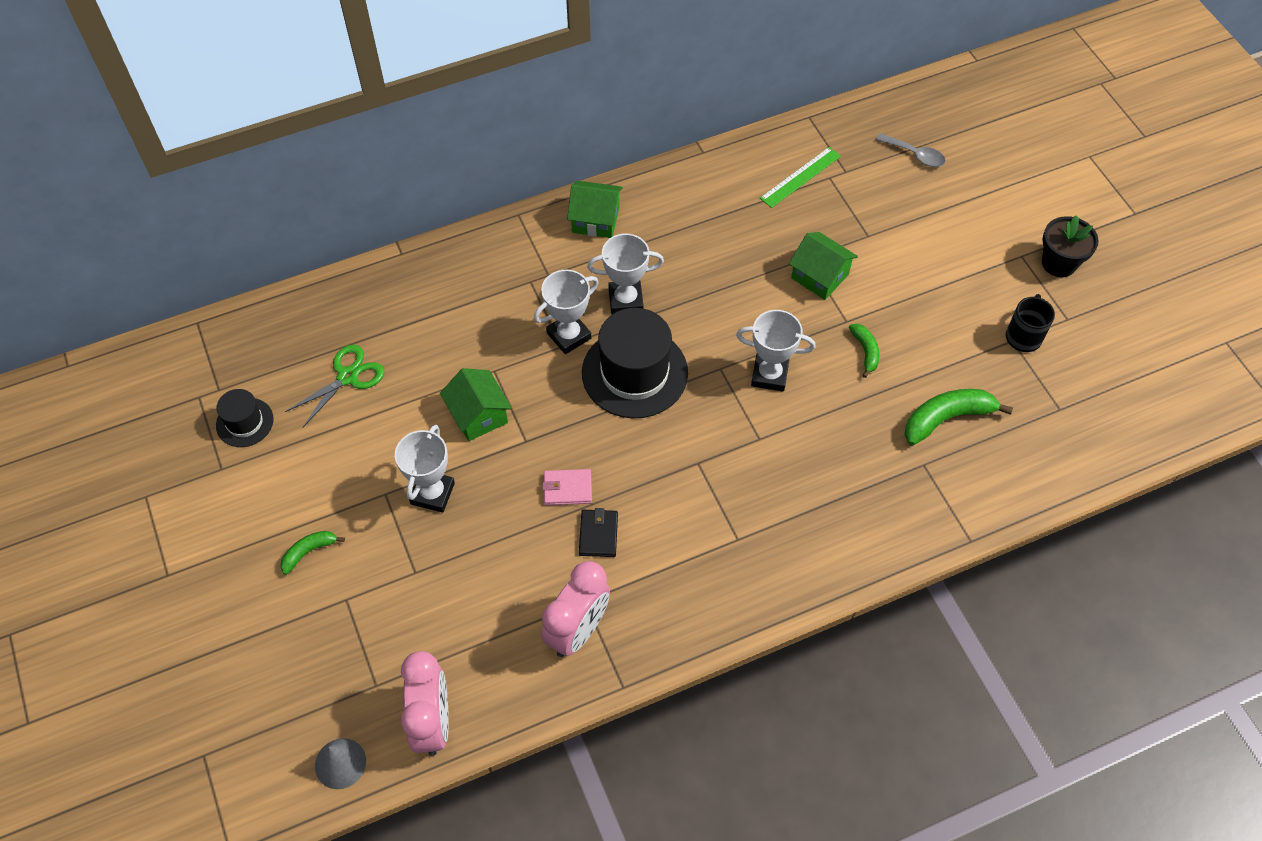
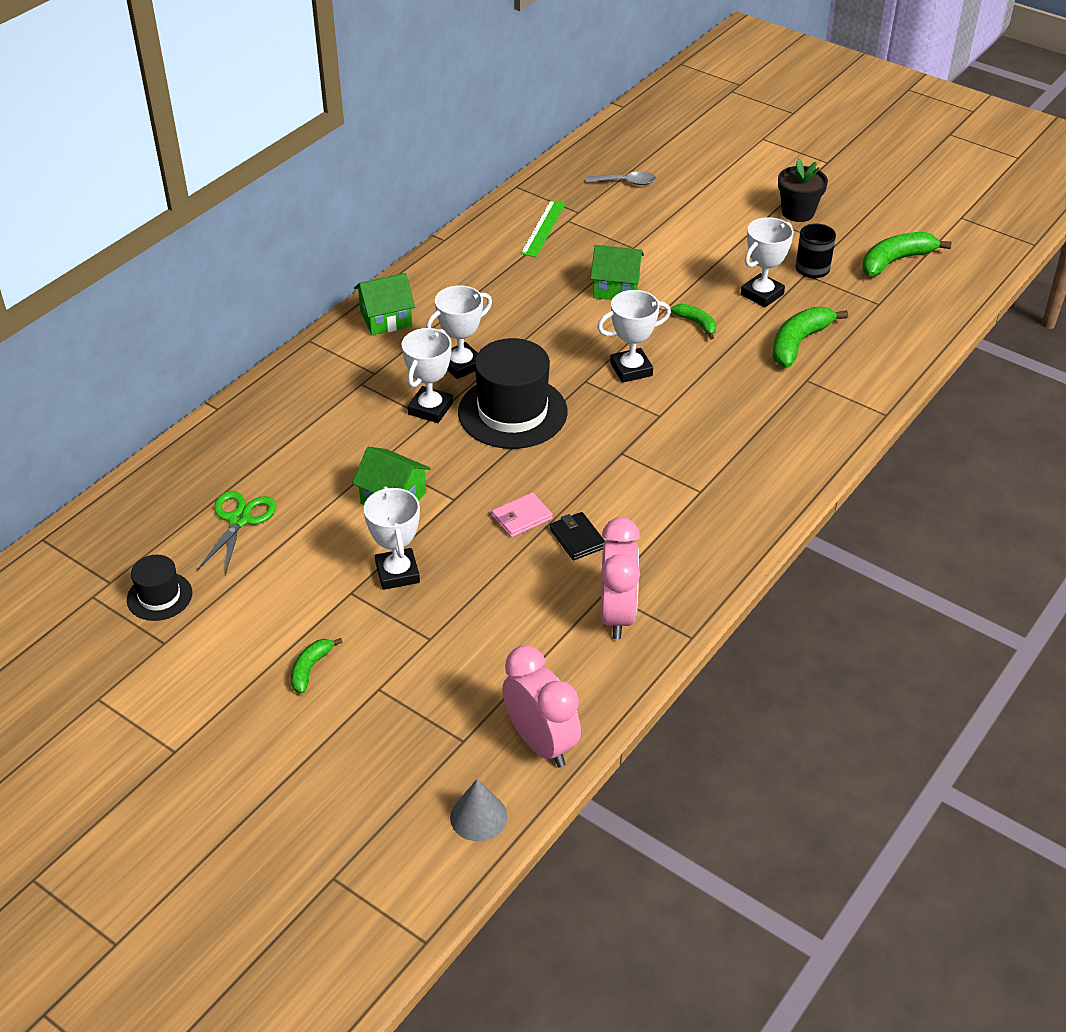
camera: 30 degrees left, 15 degrees down
none -> white trophy [741,217,794,308]
none -> green banana [862,232,952,276]

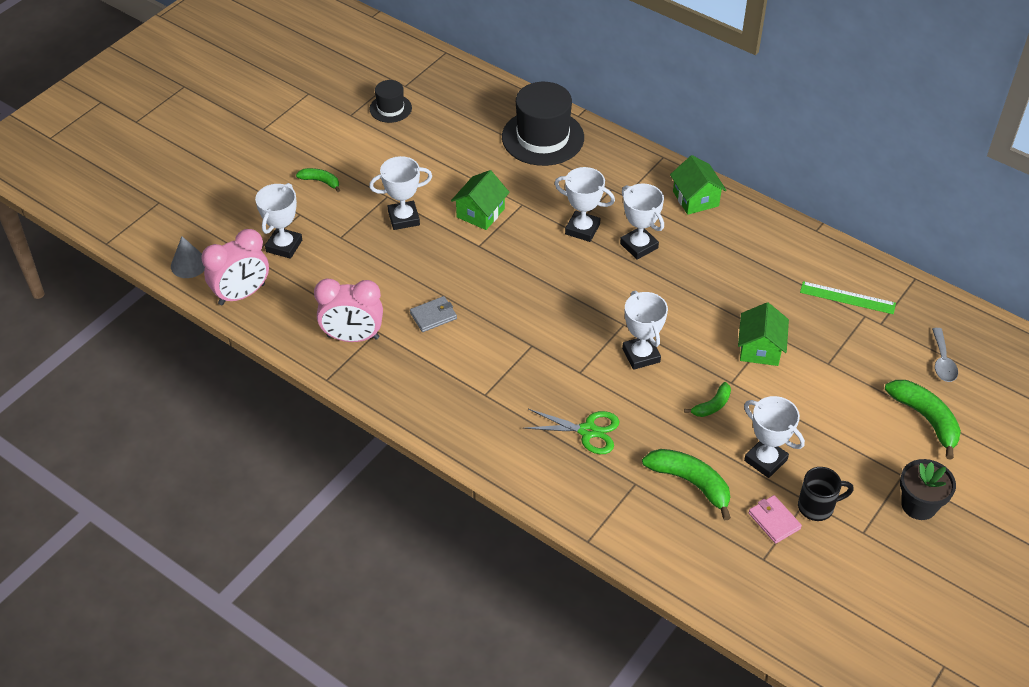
camera: 90 degrees right, 5 degrees up
green scissors [197,491,276,575] -> green scissors moved to [523,409,620,454]
black hat [458,338,567,449] -> black hat moved to [502,82,584,166]
pink wallet [492,492,553,538] -> pink wallet moved to [748,495,802,544]
black wallet [550,512,605,560] -> grey wallet [410,296,457,332]
green banana [862,232,952,276] -> green banana moved to [885,380,961,460]
none -> white trophy [255,183,302,259]

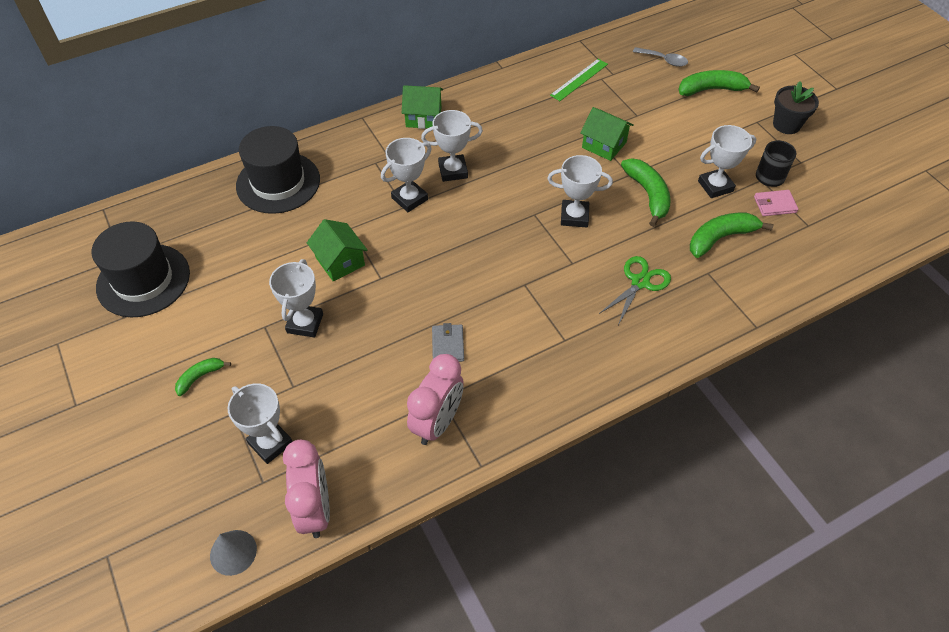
camera: 65 degrees left, 5 degrees up
black hat [369,80,412,123] -> black hat [92,221,190,317], size x1.91
green banana [684,382,731,417] -> green banana [621,158,671,227], size x1.76

